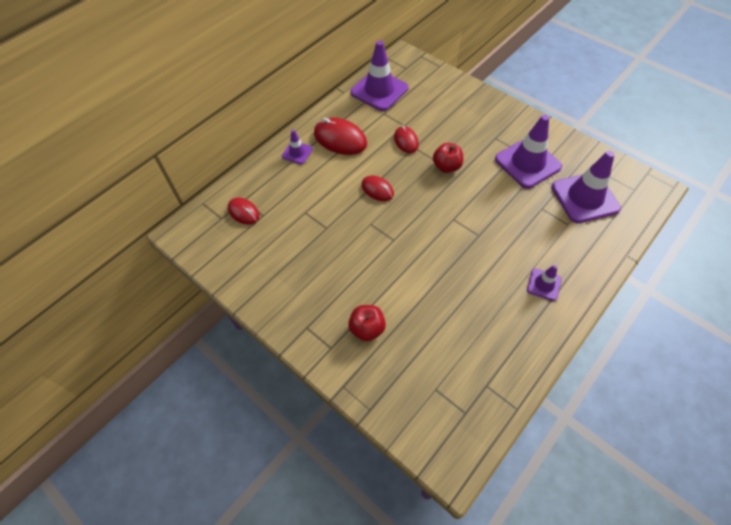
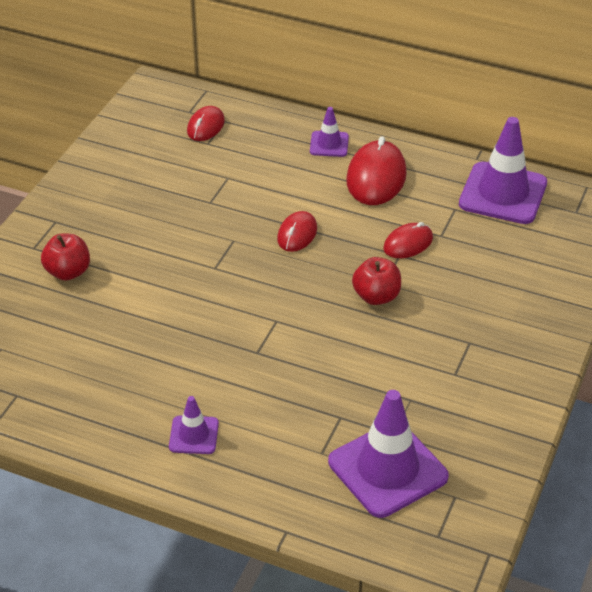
camera: 70 degrees right, 15 degrees down
purple traffic cone [495,115,562,188] -> none

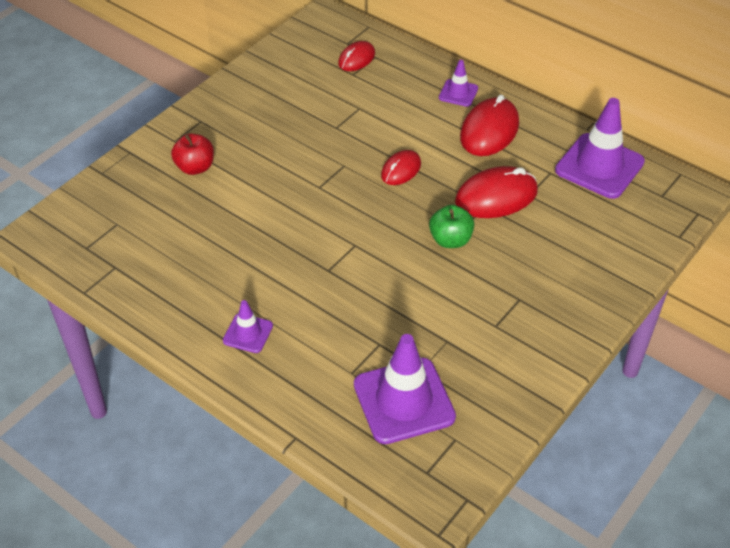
camera: 15 degrees right, 5 degrees up
red apple [352,257,401,305] -> green apple [429,205,474,248]
red mouse [383,222,433,258] -> red mouse [455,166,538,218], size x1.68

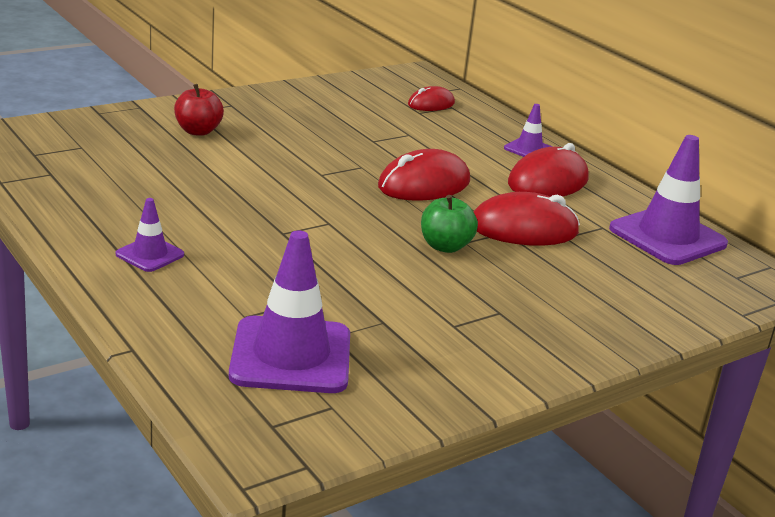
camera: 15 degrees right, 20 degrees down
red mouse [381,150,421,185] -> red mouse [378,149,470,201], size x1.68

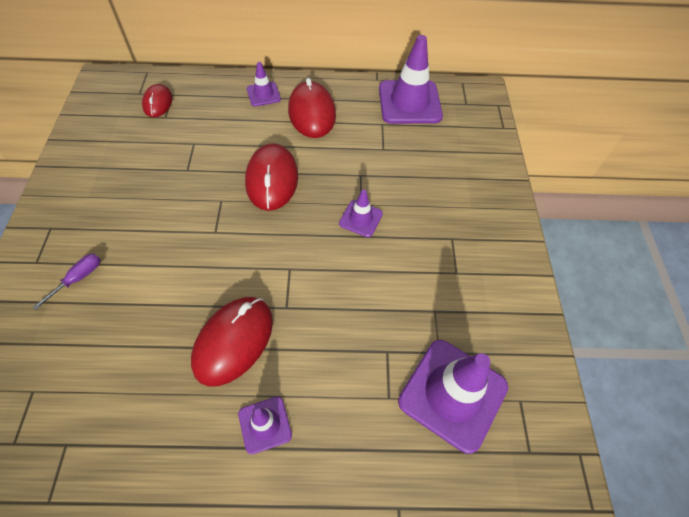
camera: 55 degrees left, 30 degrees up
red apple [174,84,224,136] -> purple screwdriver [33,253,101,310]
green apple [421,195,478,253] -> purple traffic cone [339,190,383,237]
red mouse [473,192,580,246] -> red mouse moved to [191,297,273,387]

